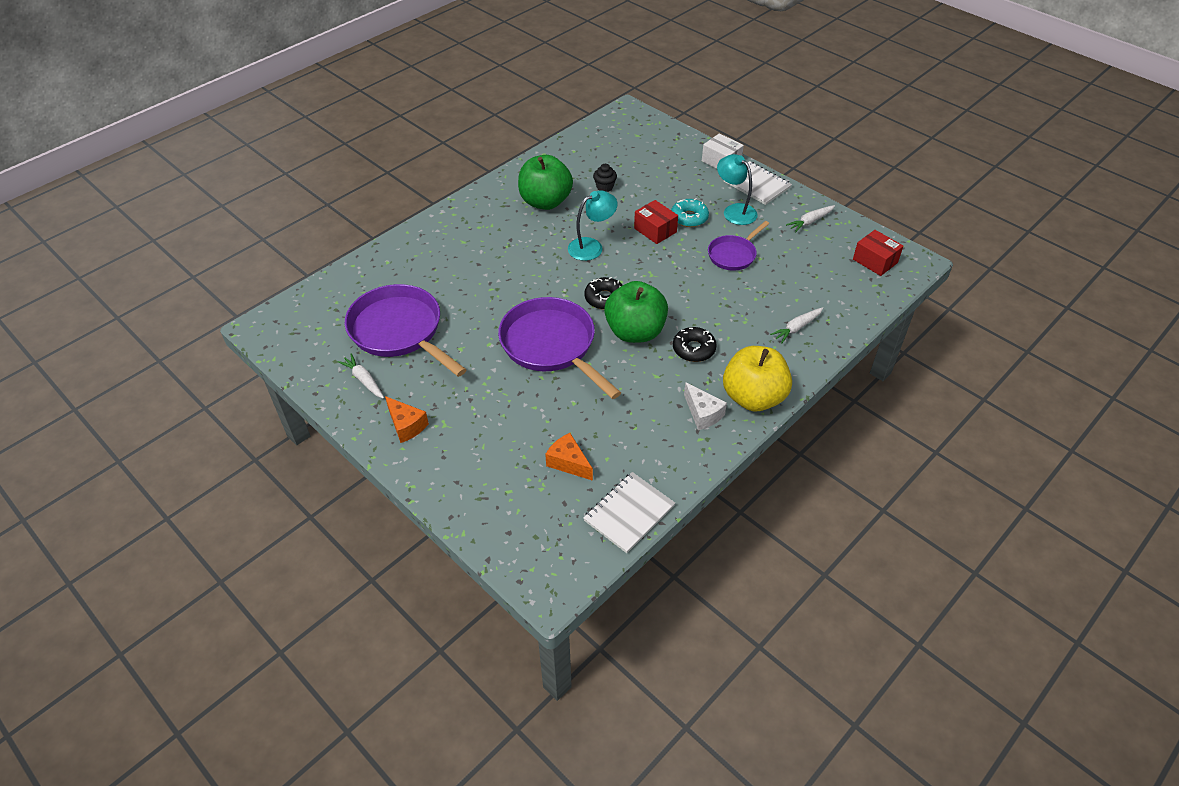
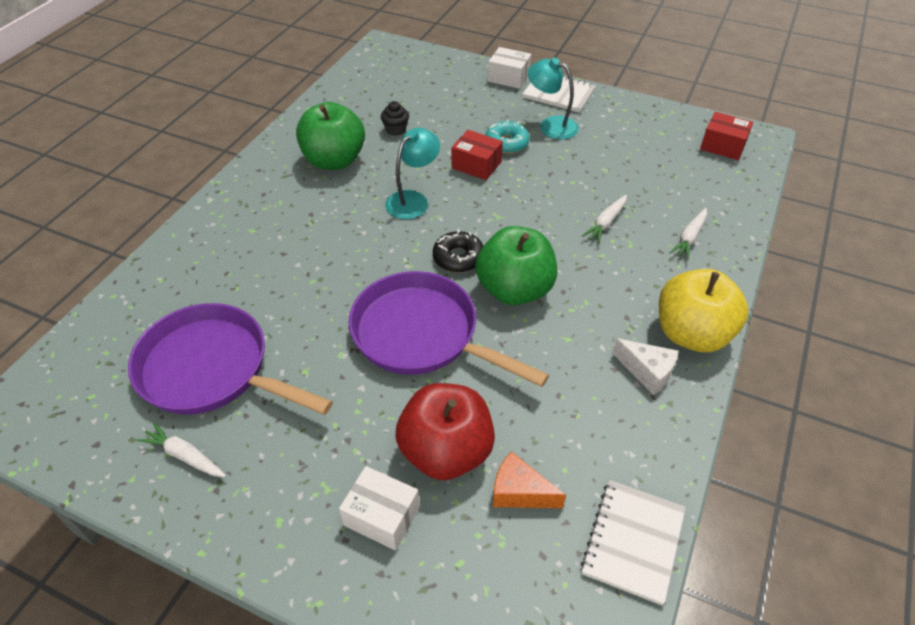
camera: 20 degrees left, 0 degrees up
orange cheese [385,396,429,443] -> none
black donut [673,327,717,362] -> none
purple pan [708,221,769,271] -> none
white carrot [786,205,835,232] -> white carrot moved to [582,195,627,243]
none -> white box [339,466,420,550]
none -> red apple [396,383,495,480]

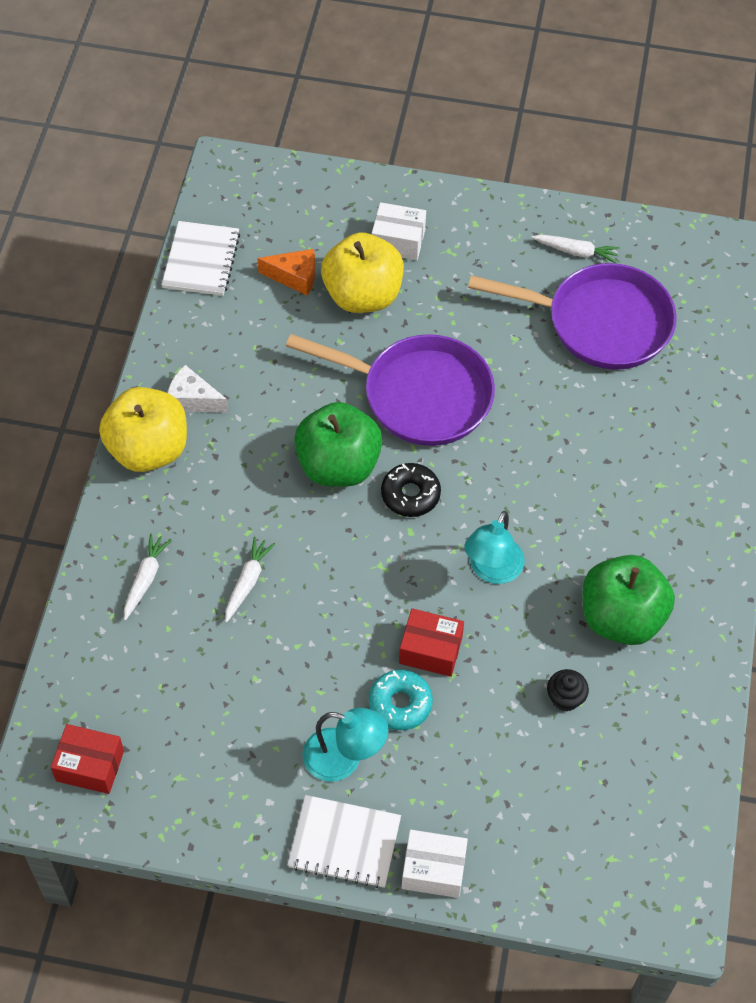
camera: 165 degrees right, 10 degrees up
red apple [396,383,495,480] -> yellow apple [321,232,404,313]

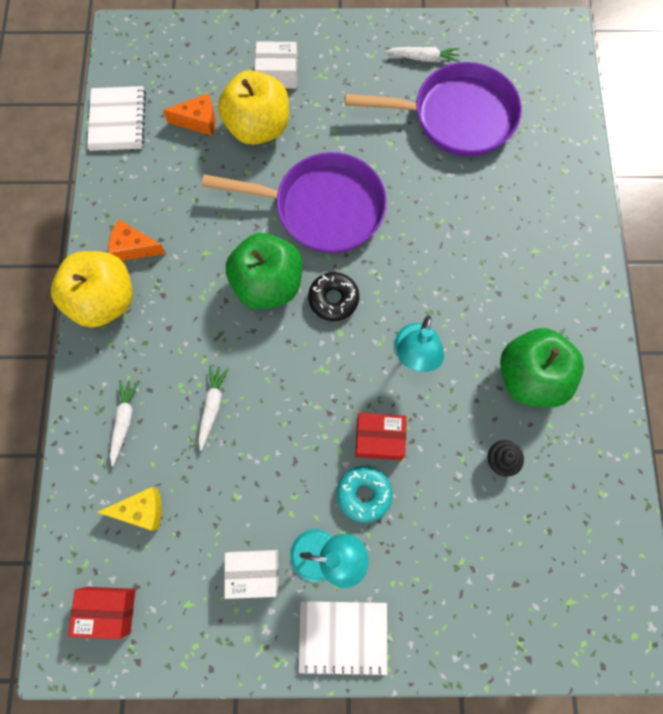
camera: 10 degrees left, 15 degrees up
white cheese [167,365,228,413] -> orange cheese [108,219,166,261]
white box [402,830,468,898] -> white box moved to [224,550,279,599]
none -> yellow cheese [97,487,162,531]

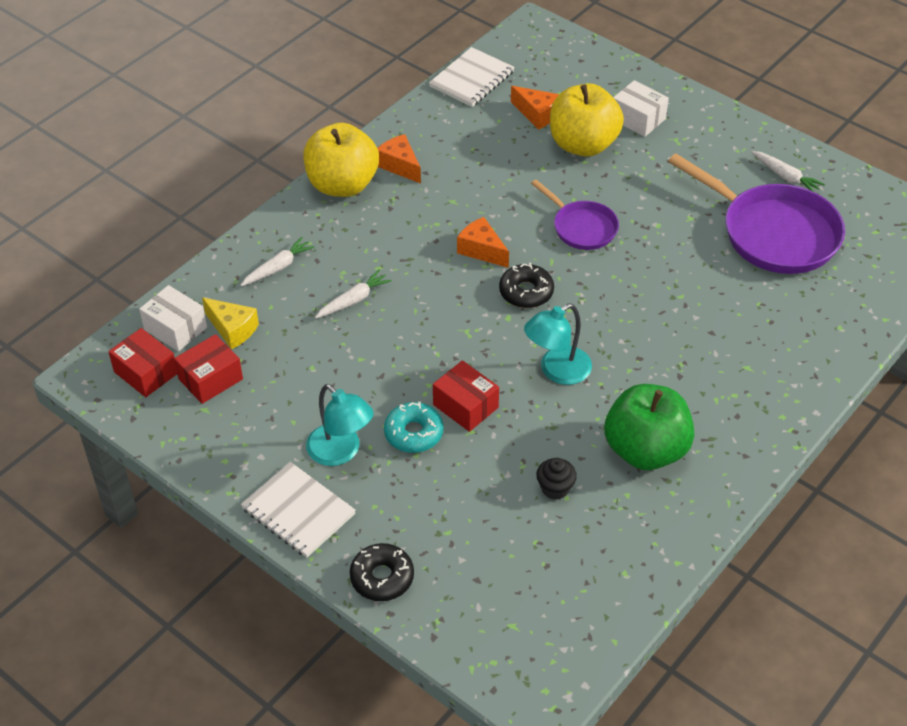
camera: 40 degrees right, 25 degrees down
purple pan [202,152,387,253] -> purple pan [531,180,619,250], size x0.55
white box [224,550,279,599] -> white box moved to [139,285,207,352]
green apple [226,233,302,309] -> orange cheese [457,217,509,268]
none -> red box [174,334,243,404]
none -> black donut [350,543,414,601]

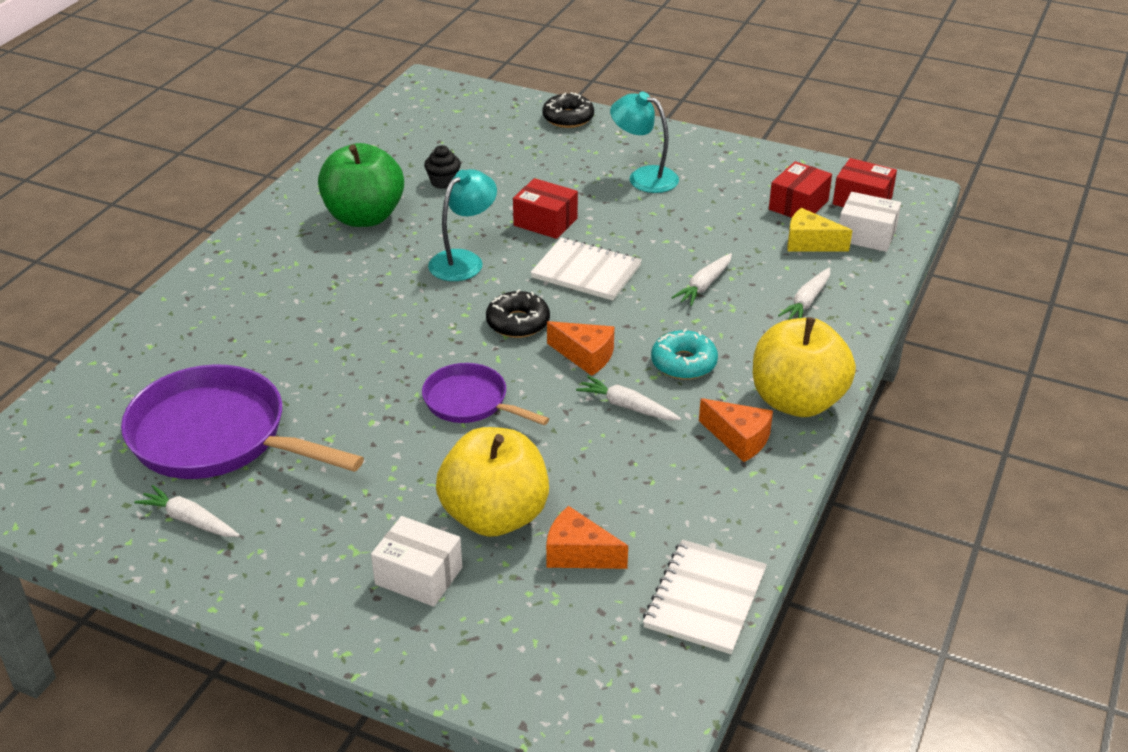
camera: 165 degrees right, 10 degrees down
white notebook [241,462,356,558] -> white notebook moved to [530,238,642,301]
turquoise donut [384,402,443,453] -> turquoise donut moved to [651,328,718,380]
none -> white carrot [576,376,681,420]

